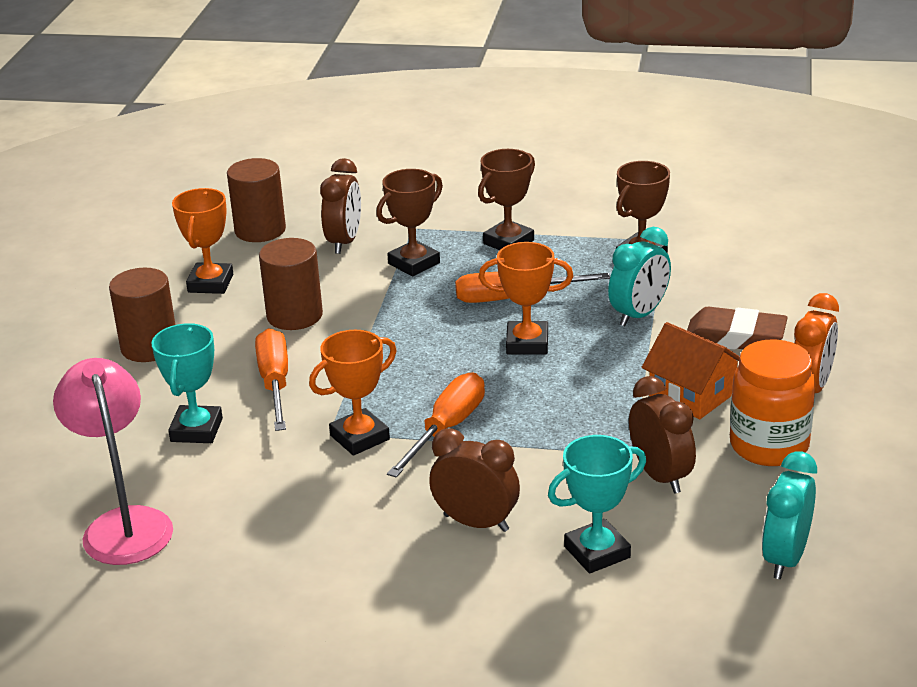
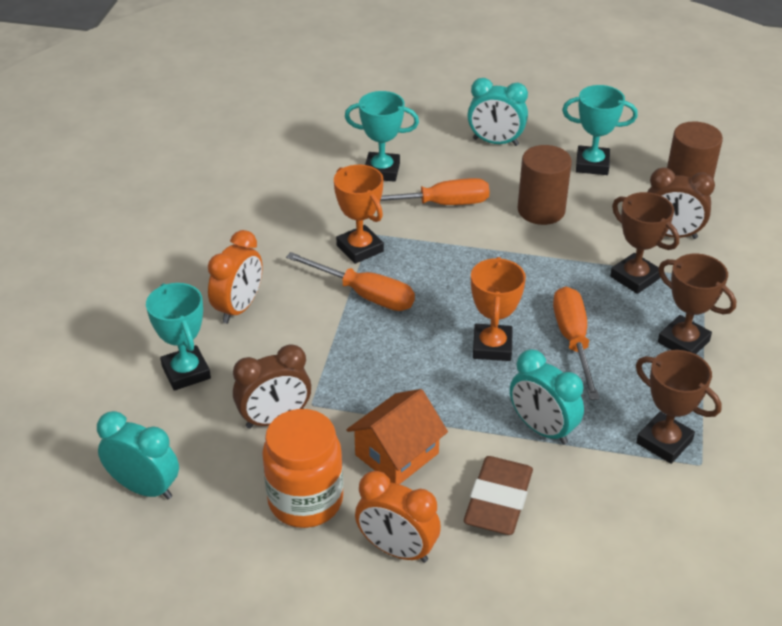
camera: 90 degrees right, 10 degrees up
pink lamp [53,358,173,565] -> none
brown cylinder [109,268,176,362] -> turquoise clock [467,78,528,146]
orange trophy [172,188,233,294] -> turquoise trophy [562,85,638,175]
brown clock [429,428,520,532] -> orange clock [208,230,263,324]

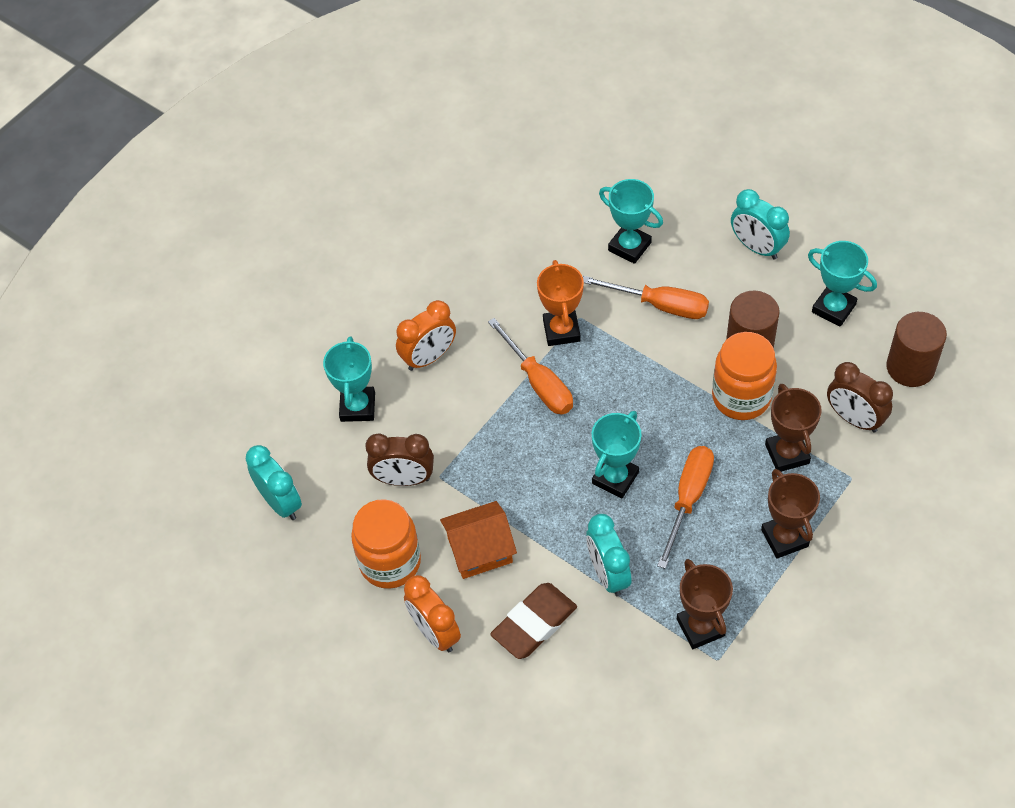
camera: 30 degrees right, 15 degrees up
orange trophy [471,257,526,361] -> turquoise trophy [592,411,642,498]
none -> orange jar [712,332,777,420]

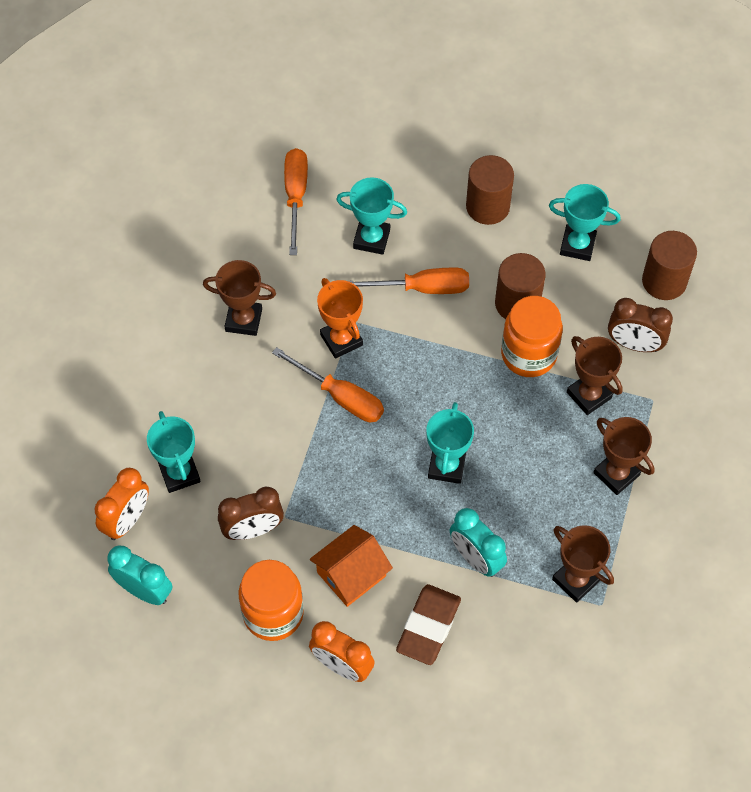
camera: 25 degrees left, 5 degrees up
orange clock [396,300,456,371] -> orange clock moved to [95,468,149,540]
orange screwdriver [657,446,714,569] -> orange screwdriver moved to [284,148,308,255]
turquoise clock [731,189,790,260] -> brown cylinder [466,155,514,225]
none -> brown trophy [203,260,276,336]

